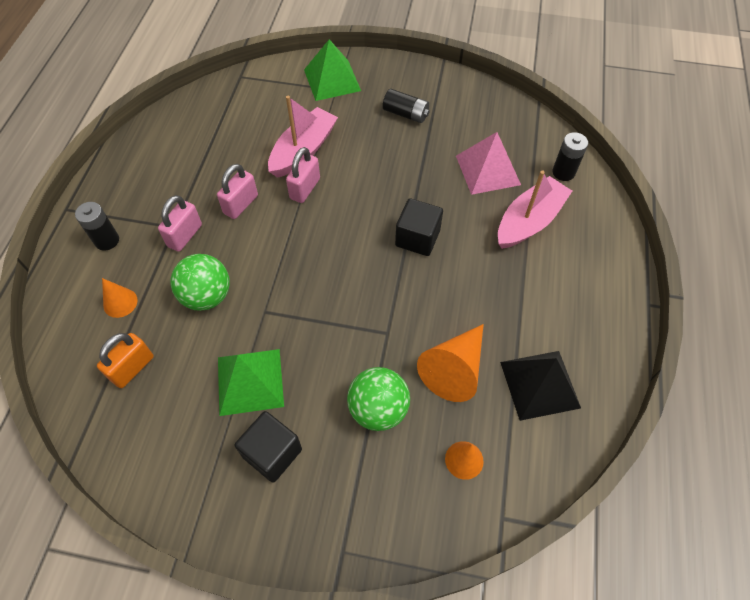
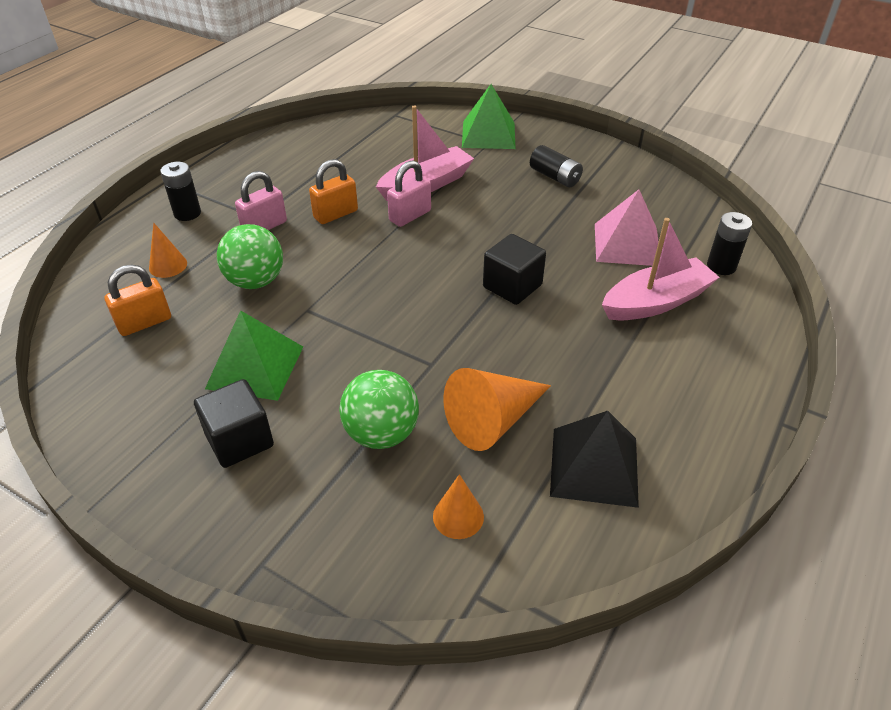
camera: 20 degrees right, 15 degrees down
pink padlock [217,164,258,219] -> orange padlock [309,159,358,224]

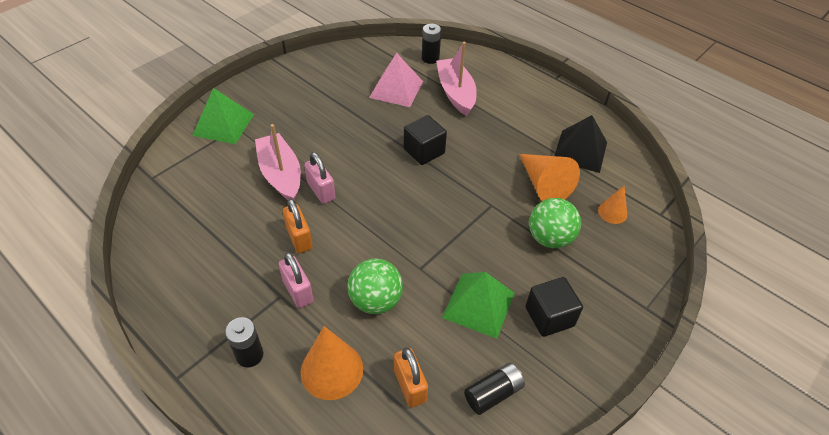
camera: 80 degrees left, 5 degrees up
orange cone [149,223,187,278] -> orange cone [301,326,363,400], size x1.76
black battery [530,145,583,187] -> black battery moved to [464,363,525,415]

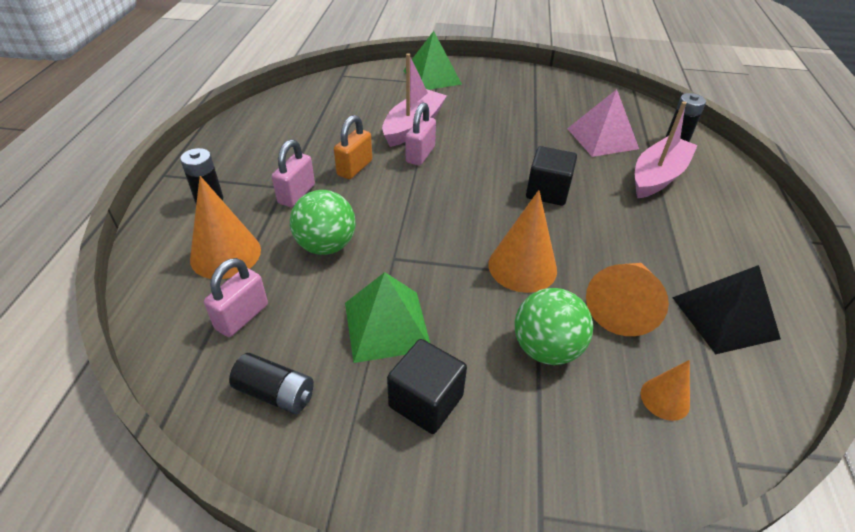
camera: 55 degrees right, 5 degrees down
orange padlock [394,347,428,408] -> pink padlock [204,258,268,337]
none -> orange cone [488,190,557,293]

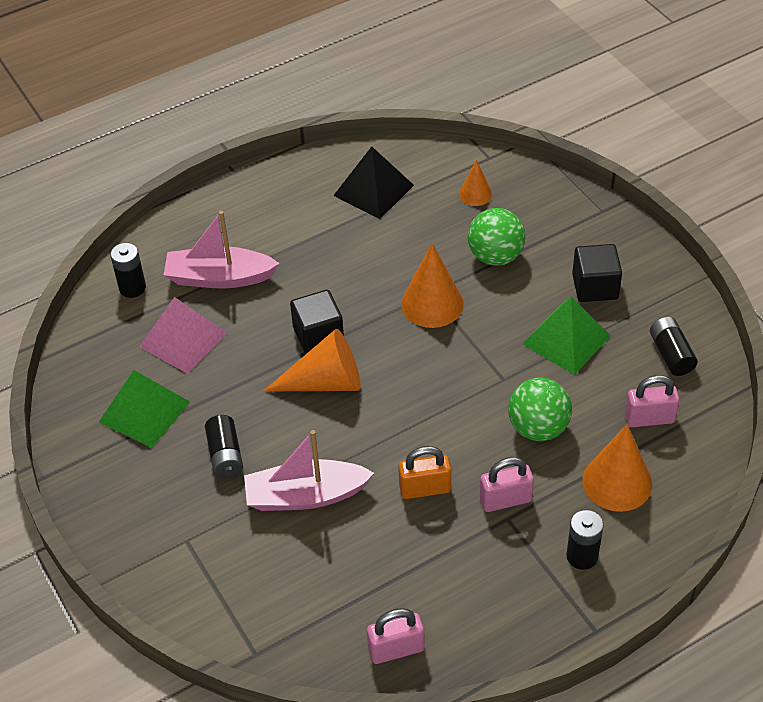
camera: 125 degrees left, 5 degrees up
green pyramid [403,31,462,90] -> green pyramid moved to [99,370,190,448]
pink padlock [406,103,436,166] -> pink padlock moved to [367,608,425,664]
orange cone [586,263,669,336] -> orange cone moved to [263,329,361,392]
none -> black battery [205,415,243,478]

